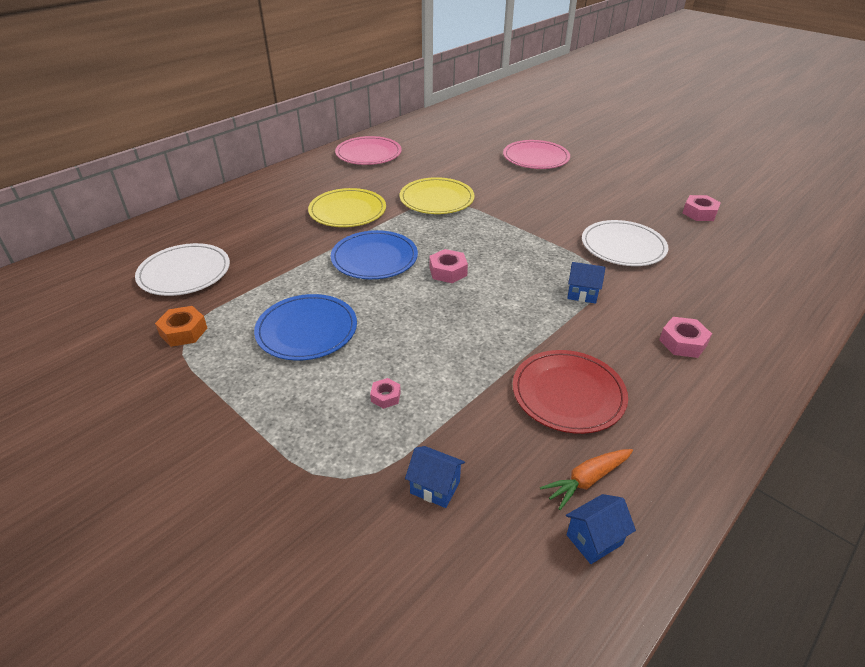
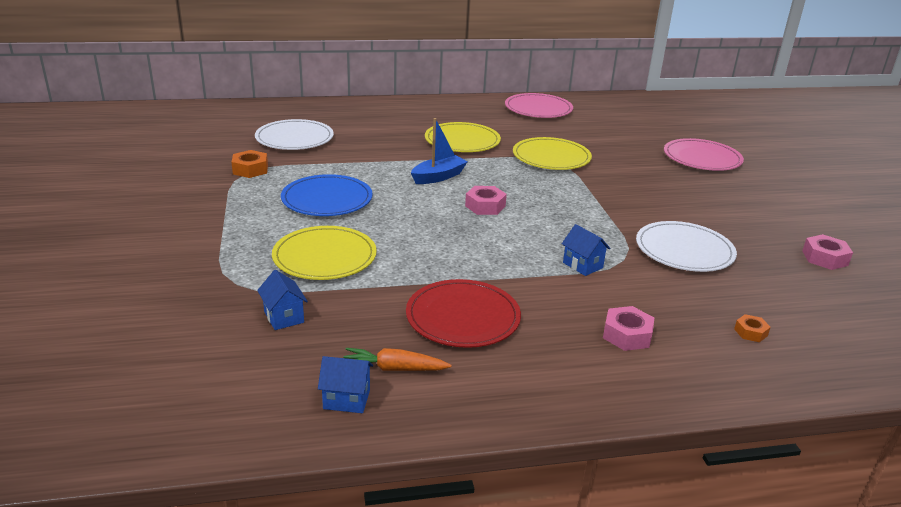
camera: 35 degrees right, 10 degrees down
blue plate [331,230,418,279] -> blue boat [411,118,468,184]
pink nut [370,378,401,409] -> yellow plate [272,226,377,280]
none -> orange nut [734,314,770,342]

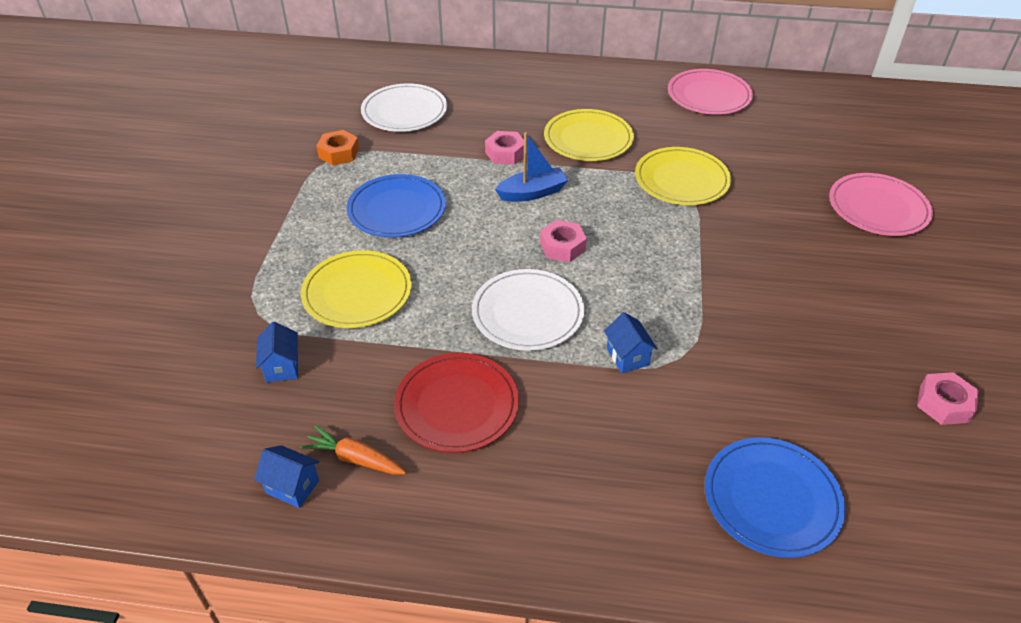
camera: 20 degrees right, 15 degrees up
pink nut [603,306,654,351] -> pink nut moved to [485,131,524,165]
white plate [636,221,737,272] -> white plate moved to [472,269,584,351]
orange nut [734,314,770,342] -> blue plate [705,437,846,558]

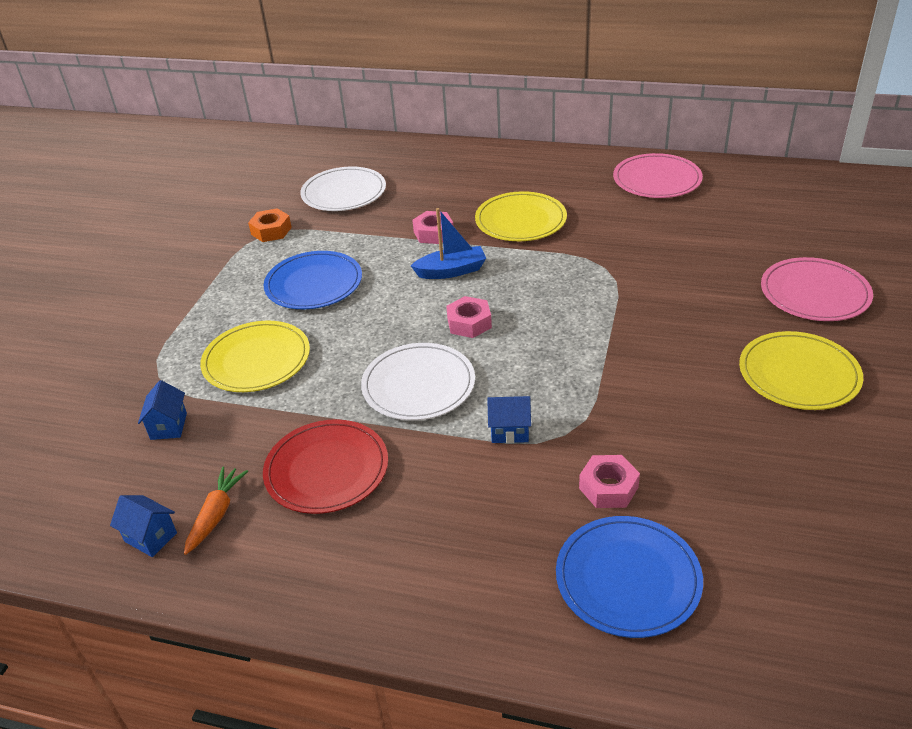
camera: 10 degrees right, 5 degrees down
orange carrot [300,425,406,475] -> orange carrot turned 75 degrees clockwise [184,466,248,555]
blue house [604,312,657,373] -> blue house turned 75 degrees counterclockwise [487,396,531,443]
yellow plate [635,147,731,205] -> yellow plate moved to [739,331,863,410]
pink nut [917,372,979,425] -> pink nut moved to [579,455,640,508]

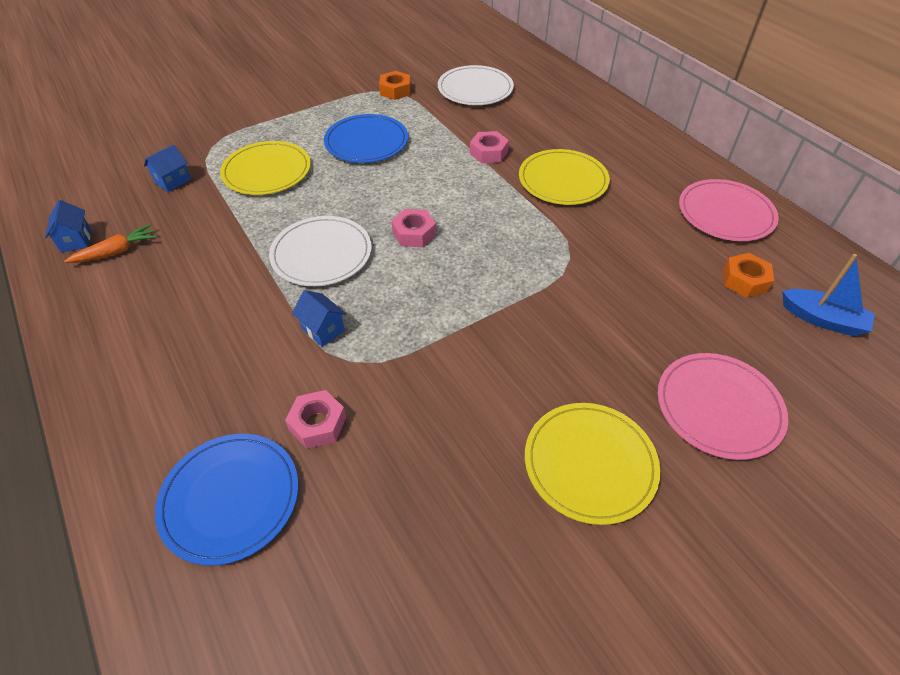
camera: 40 degrees right, 10 degrees up
red plate [263,419,388,514] -> none
blue boat [411,208,486,279] -> blue boat moved to [782,254,875,336]
none -> orange nut [723,253,774,298]

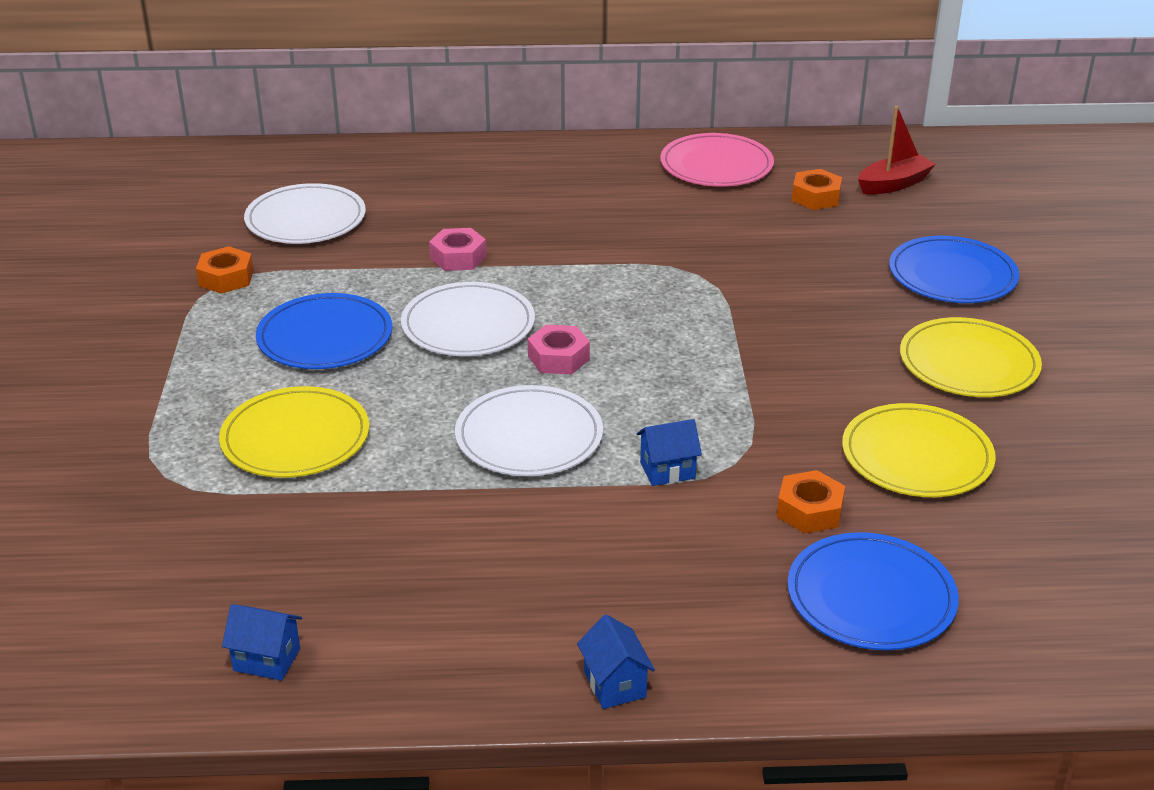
camera: 60 degrees left, 15 degrees down
orange carrot [65,224,157,263] -> none
blue house [144,144,191,192] -> blue house moved to [577,615,655,709]
pink nut [285,390,346,449] -> orange nut [777,470,845,534]
yellow plate [519,149,610,205] -> yellow plate moved to [842,403,996,497]
pink plate [658,353,788,460] -> blue plate [889,236,1019,303]
blue boat [782,254,875,336] -> red boat [858,106,936,195]
none -> white plate [401,282,535,356]

